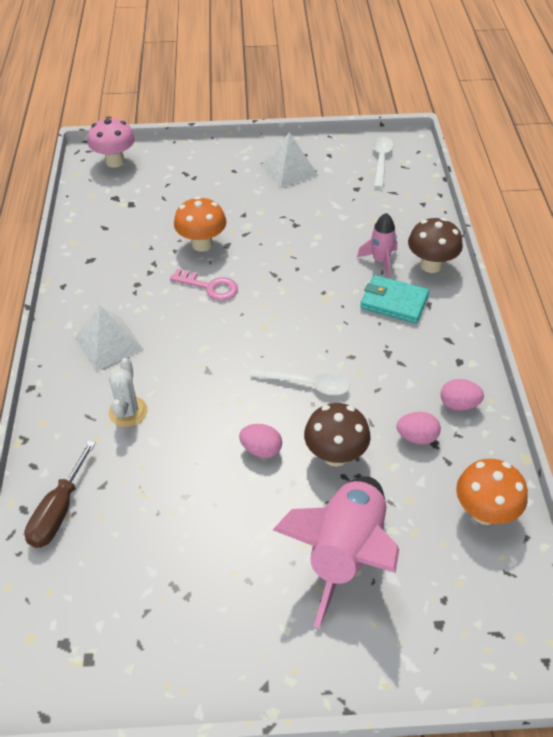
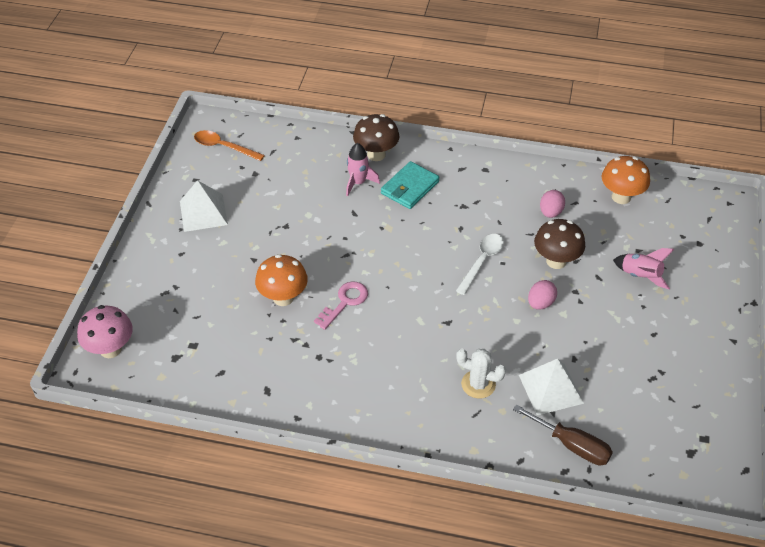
camera: 75 degrees left, 0 degrees up
white pyramid [75,306,144,371] -> white pyramid moved to [519,359,584,415]
pink rocket [273,476,399,628] -> pink rocket [613,248,674,289], size x0.50
white spoon [373,137,394,188] -> orange spoon [194,130,265,161]
pink egg [441,379,484,411] -> none

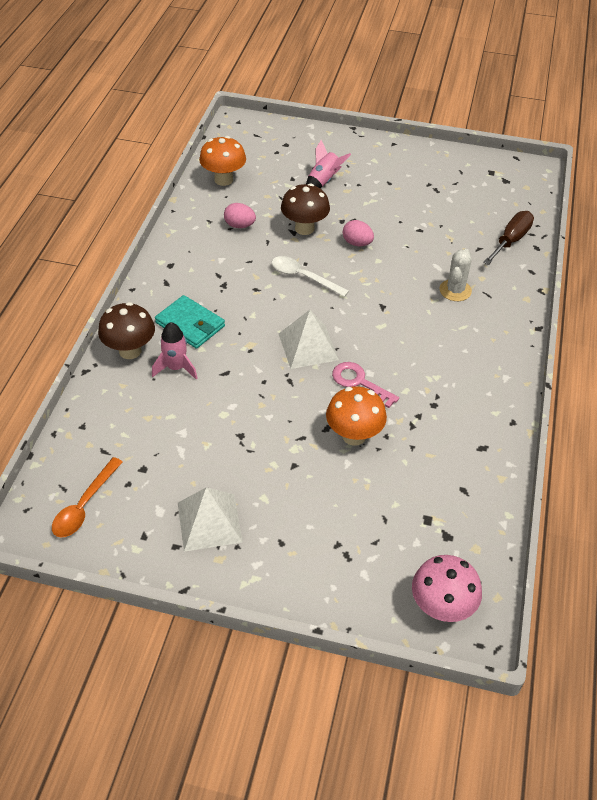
camera: 90 degrees left, 0 degrees up
white pyramid [519,359,584,415] -> white pyramid moved to [279,310,339,369]

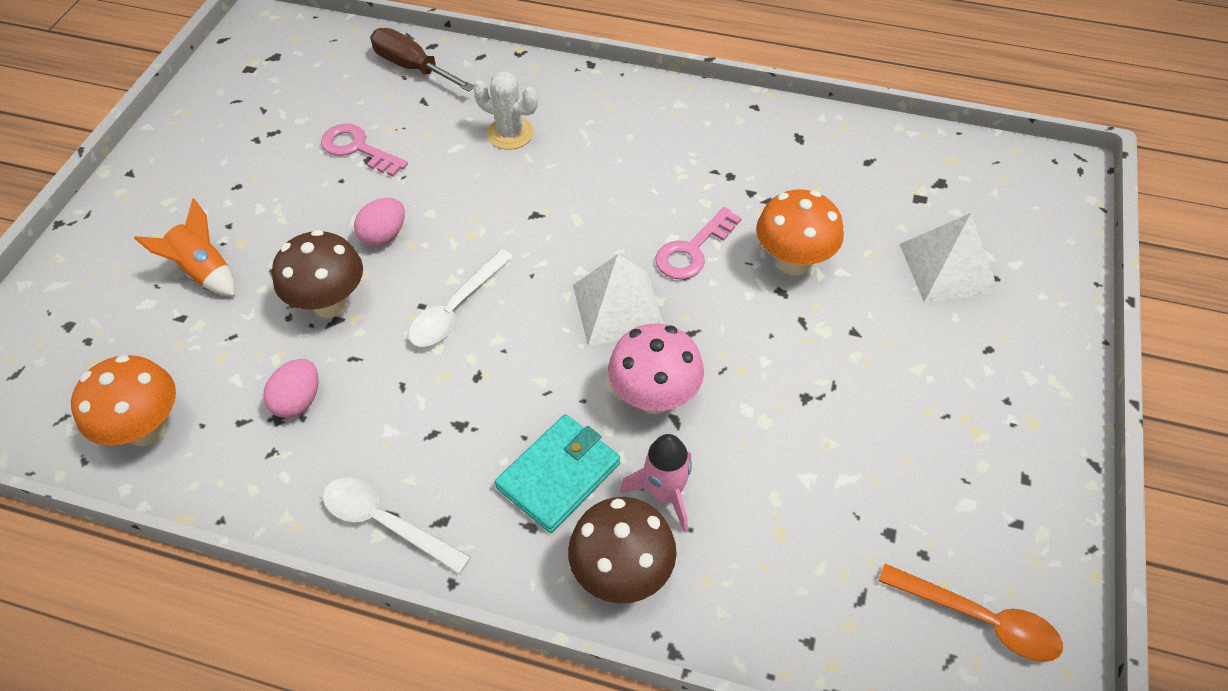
camera: 85 degrees left, 5 degrees up
white pyramid [178,487,243,552] -> white pyramid moved to [899,213,999,303]
pink rocket [306,140,351,188] -> orange rocket [134,198,235,296]
pink mushroom [412,555,482,622] -> pink mushroom moved to [608,324,704,414]
none -> pink key [321,123,408,177]
none -> white spoon [323,477,471,574]

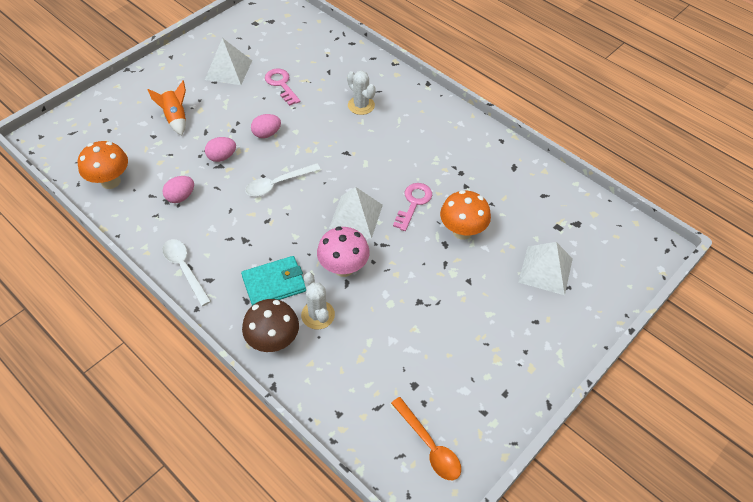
camera: 25 degrees right, 0 degrees up
brown mushroom [272,230,363,318] -> pink egg [205,137,236,162]
brown screwdriver [370,28,474,92] -> none
pink rocket [620,434,692,533] -> white cactus [301,272,335,329]
pink key [655,207,742,279] -> pink key turned 135 degrees clockwise [393,183,432,231]
none -> white pyramid [205,38,252,85]

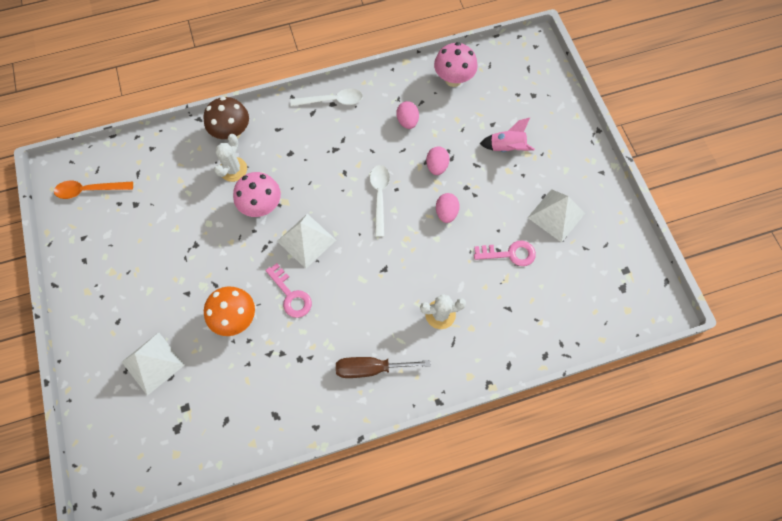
camera: 120 degrees right, 15 degrees up
orange mushroom [78,141,128,189] -> pink mushroom [434,42,478,87]
orange rocket [148,81,186,135] -> pink rocket [480,118,535,152]
turquoise wallet [241,256,306,305] -> none
white cactus [301,272,335,329] -> white cactus turned 75 degrees counterclockwise [214,134,247,182]
none -> brown screwdriver [336,357,431,378]

